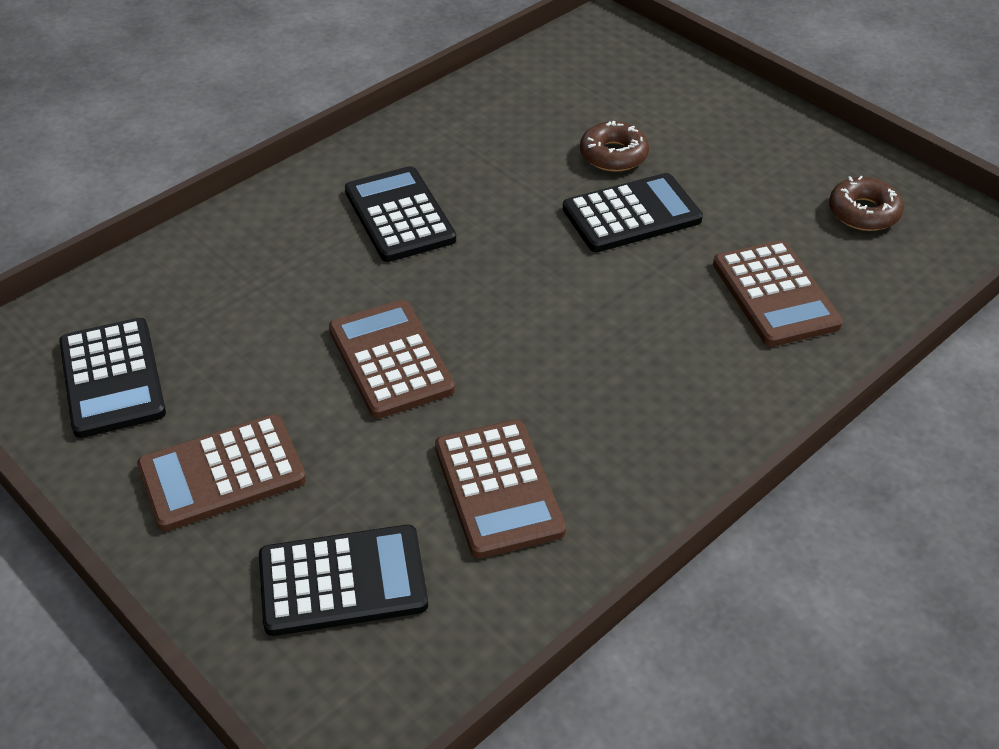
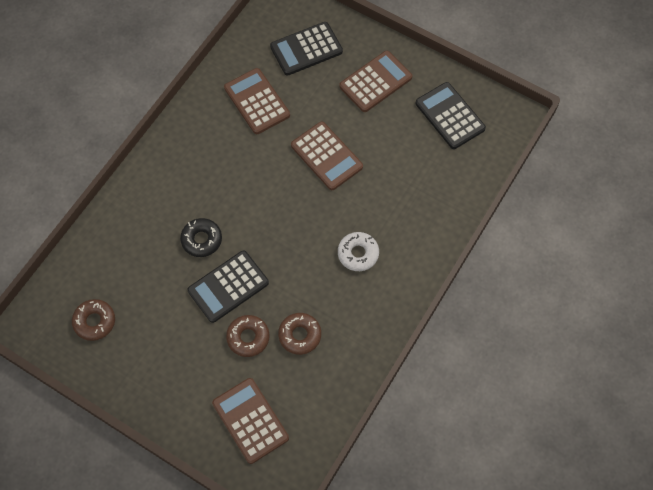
camera: 165 degrees right, 20 degrees up
black calculator [345,166,456,262] -> white donut [338,232,379,271]
brown calculator [713,240,843,347] -> brown calculator moved to [212,378,289,464]
none -> black donut [180,218,222,257]
none -> brown donut [278,313,321,355]

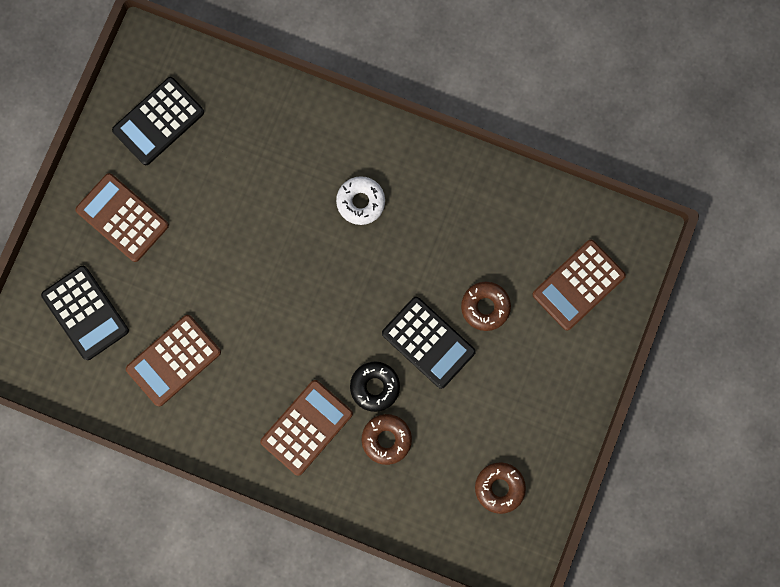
camera: 100 degrees left, 15 degrees up
brown donut [278,313,321,355] -> brown donut moved to [361,414,412,465]
brown calculator [291,122,363,190] -> brown calculator moved to [260,380,353,476]

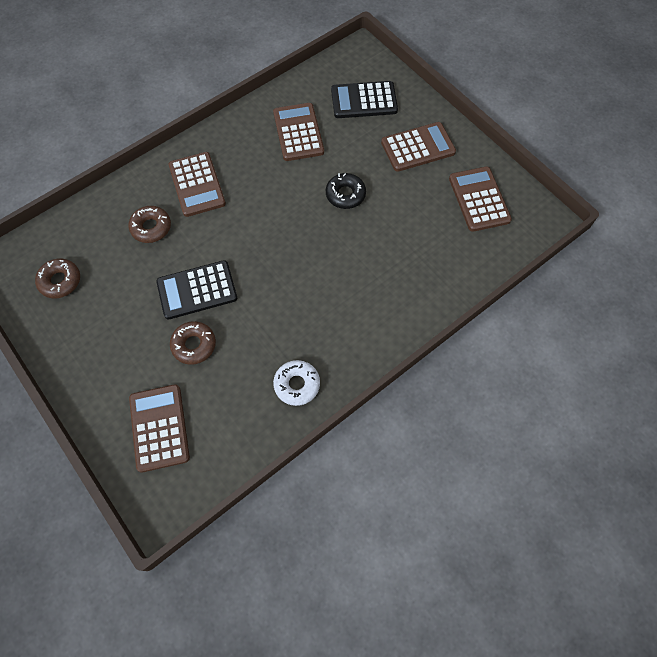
camera: 120 degrees right, 15 degrees down
black calculator [112,77,204,165] -> brown calculator [449,166,512,232]
white donut [336,176,385,225] -> white donut moved to [273,360,320,406]
black donut [350,361,400,412] -> black donut moved to [326,173,366,209]

